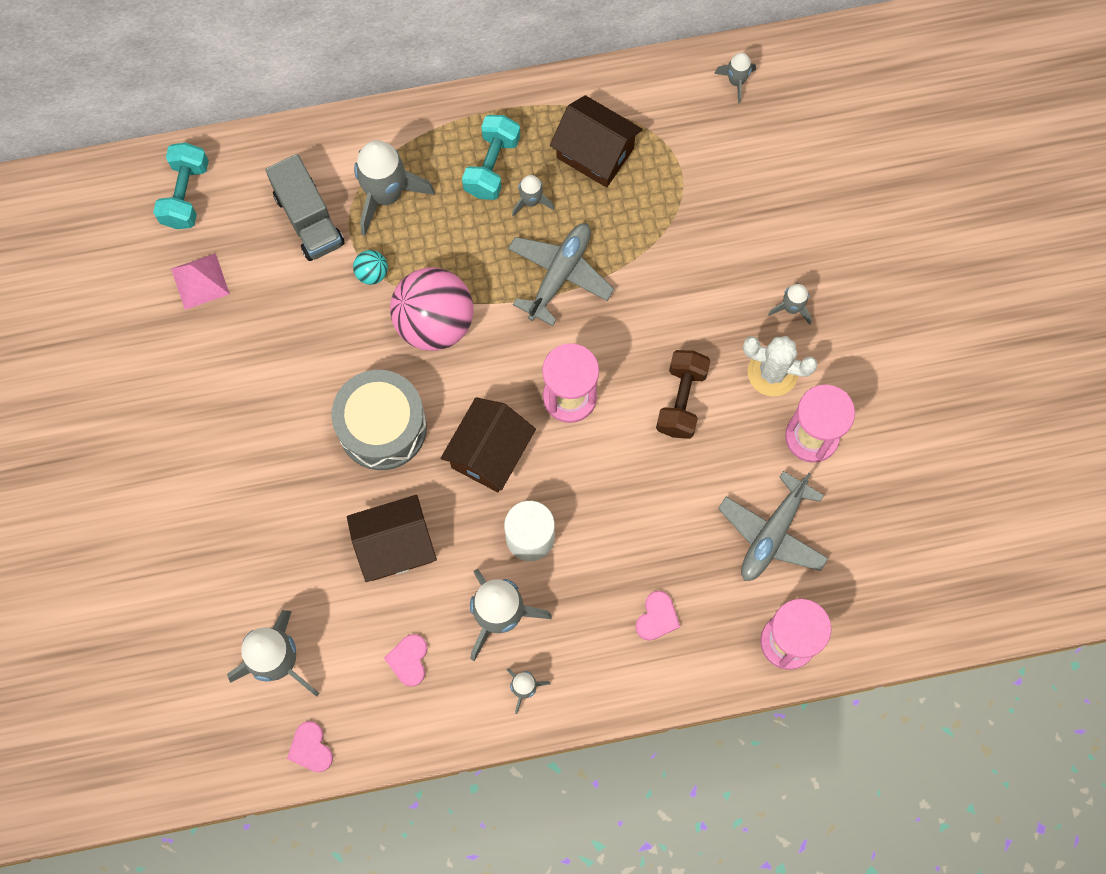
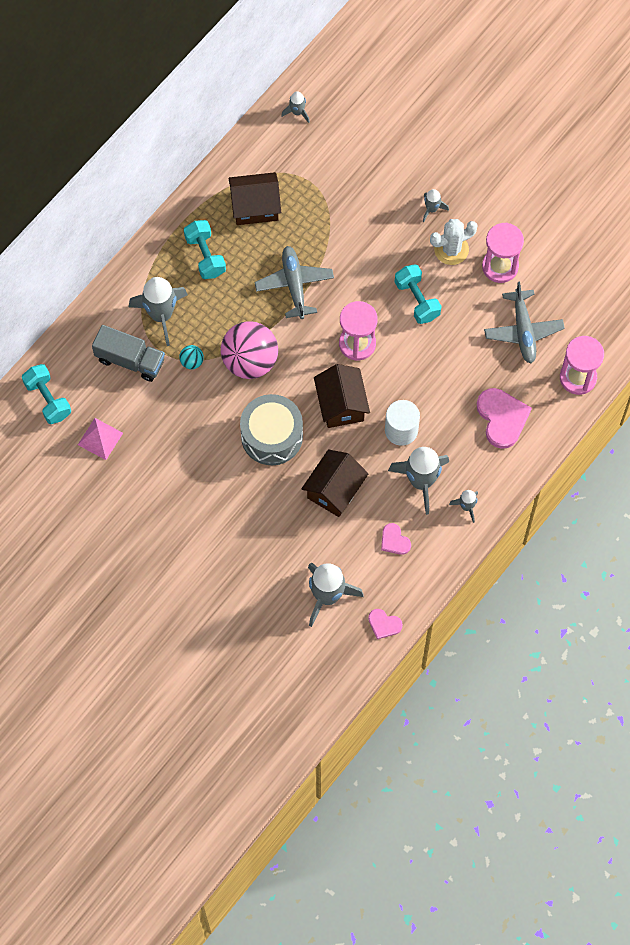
camera: 40 degrees left, 5 degrees down
grey rocket [512,175,554,217] -> none
pink heart [636,591,680,641] -> pink heart [477,388,532,449], size x1.84
brown dumbbell [656,350,710,439] -> turquoise dumbbell [395,264,441,324]

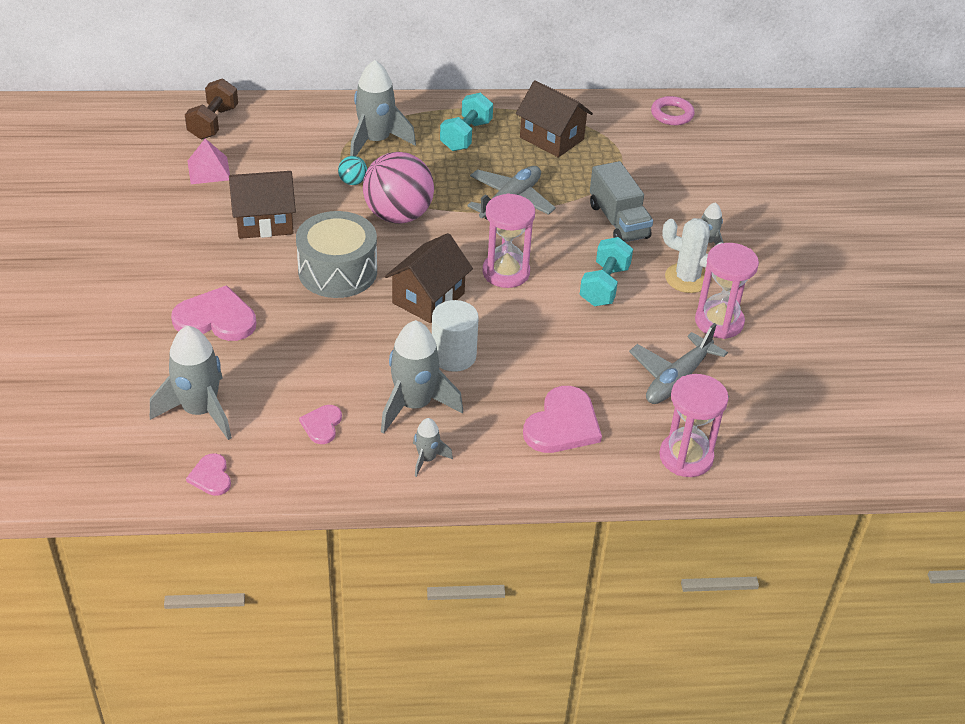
camera: 45 degrees right, 25 degrees down
turquoise dumbbell [22,364,71,424] -> brown dumbbell [185,79,238,139]
grey truck [92,325,165,382] -> grey truck moved to [590,161,653,242]
grey rocket [281,91,310,123] -> pink ring [651,96,695,125]
brown house [302,450,369,517] -> brown house moved to [229,171,296,239]
none -> pink heart [171,285,256,341]

